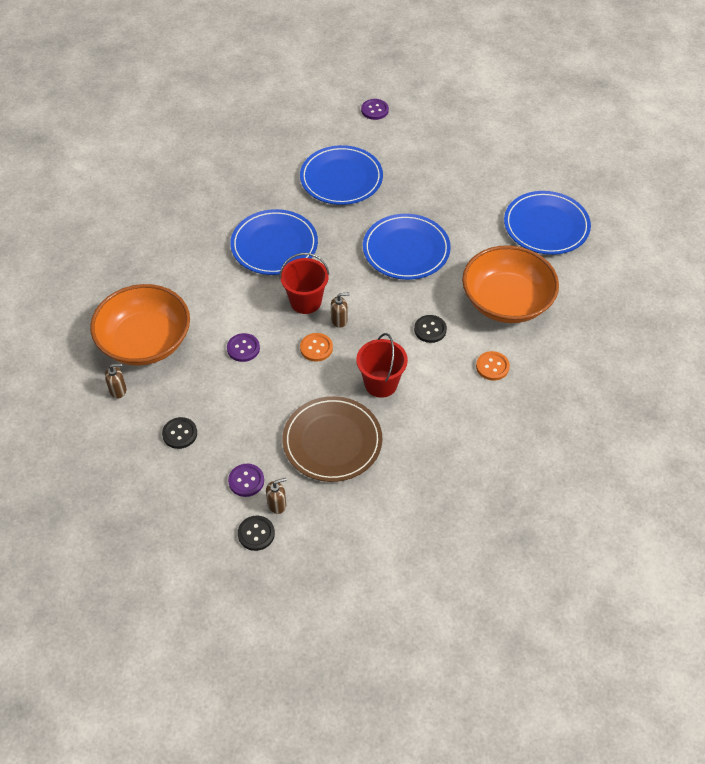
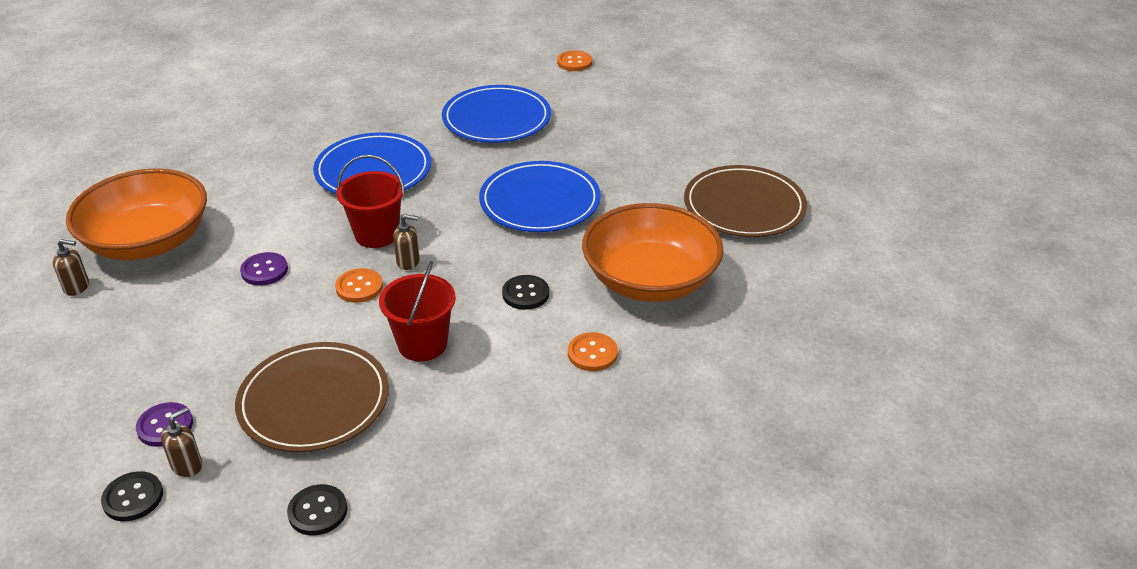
camera: 15 degrees right, 15 degrees down
black button [162,417,197,449] -> black button moved to [287,484,348,536]
brown soap dispenser [266,478,286,514] -> brown soap dispenser turned 45 degrees counterclockwise [161,407,202,477]
purple button [361,99,389,120] -> orange button [557,51,592,71]
blue plate [504,191,591,255] -> brown plate [684,165,807,237]

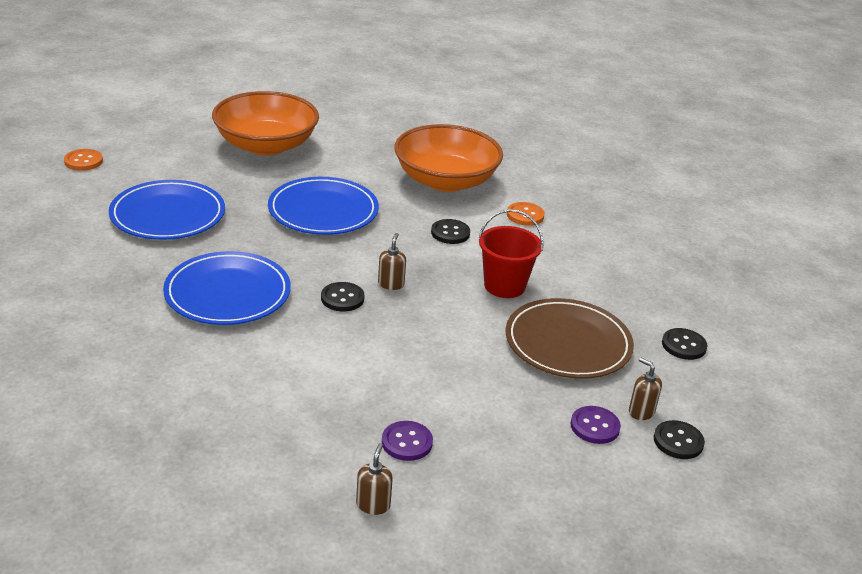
camera: 85 degrees left, 5 degrees down
orange bowl [66,168,207,260] -> orange bowl moved to [212,91,319,155]
purple button [240,252,288,286] -> purple button moved to [382,421,433,461]
orange button [335,268,383,303] -> none
red bucket [337,155,405,248] -> black button [321,282,364,311]
brown plate [684,165,807,237] -> none

